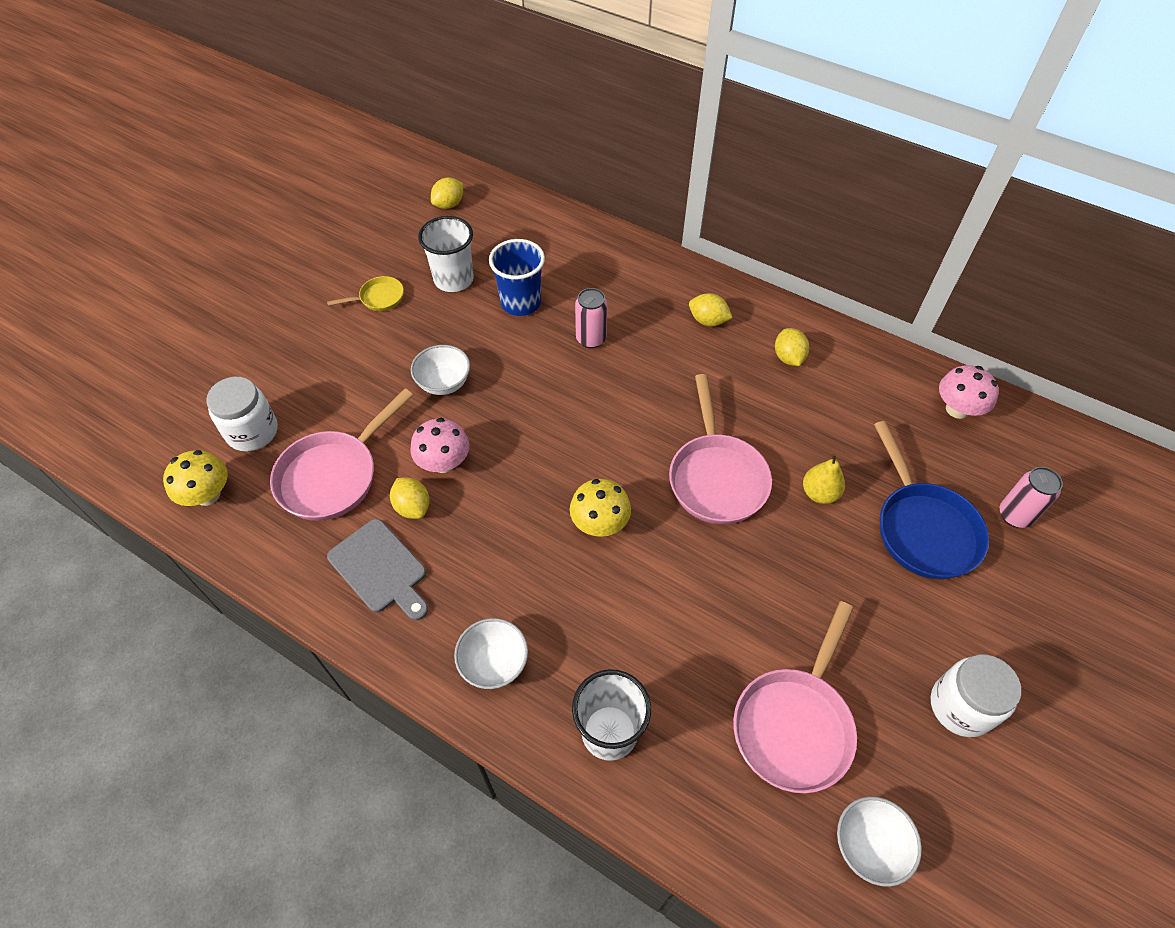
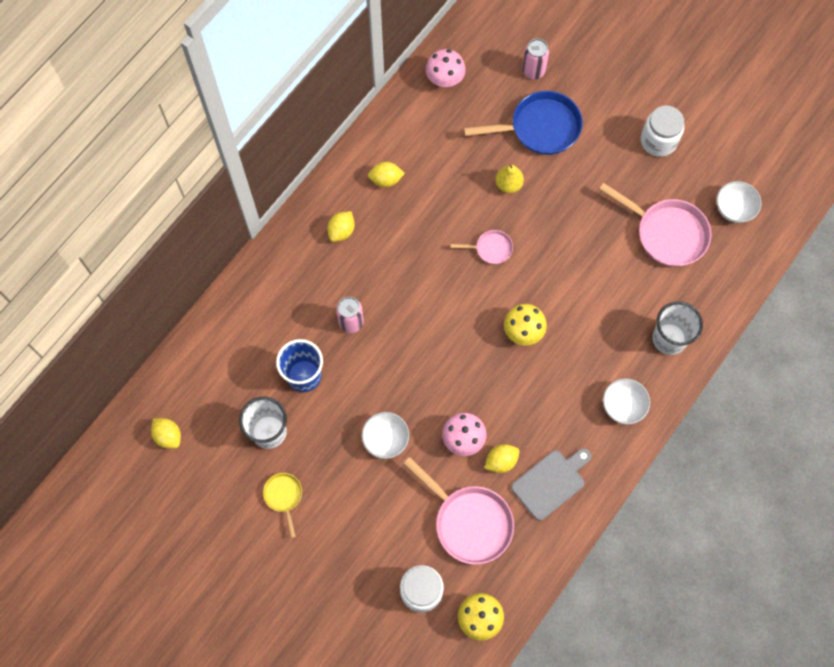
camera: 85 degrees left, 15 degrees up
pink pan [669,374,772,524] -> pink pan [450,230,513,264], size x0.51

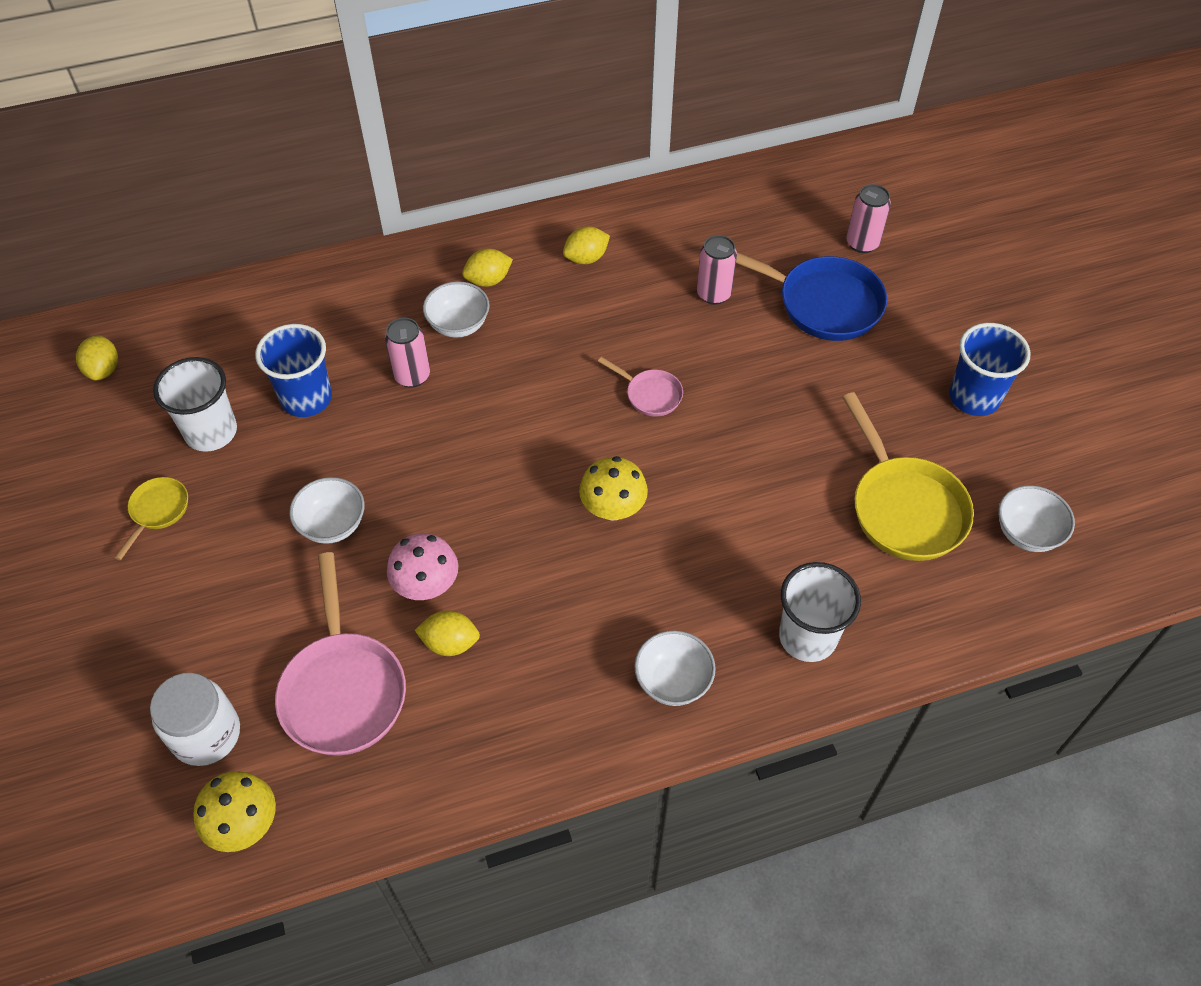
camera: 35 degrees right, 15 degrees down
yellow lemon [368,162,405,187] -> yellow lemon turned 60 degrees counterclockwise [563,227,610,264]
pink mushroom [426,49,466,87] -> none
yellow pear [495,165,524,193] -> none
grey cutting board [511,448,591,521] -> none
pink pan [599,183,711,267] -> yellow pan [842,392,974,561]
white jar [641,106,684,157] -> blue cup [949,323,1031,416]
none -> white bowl [423,281,490,338]
none -> pink can [697,235,737,305]

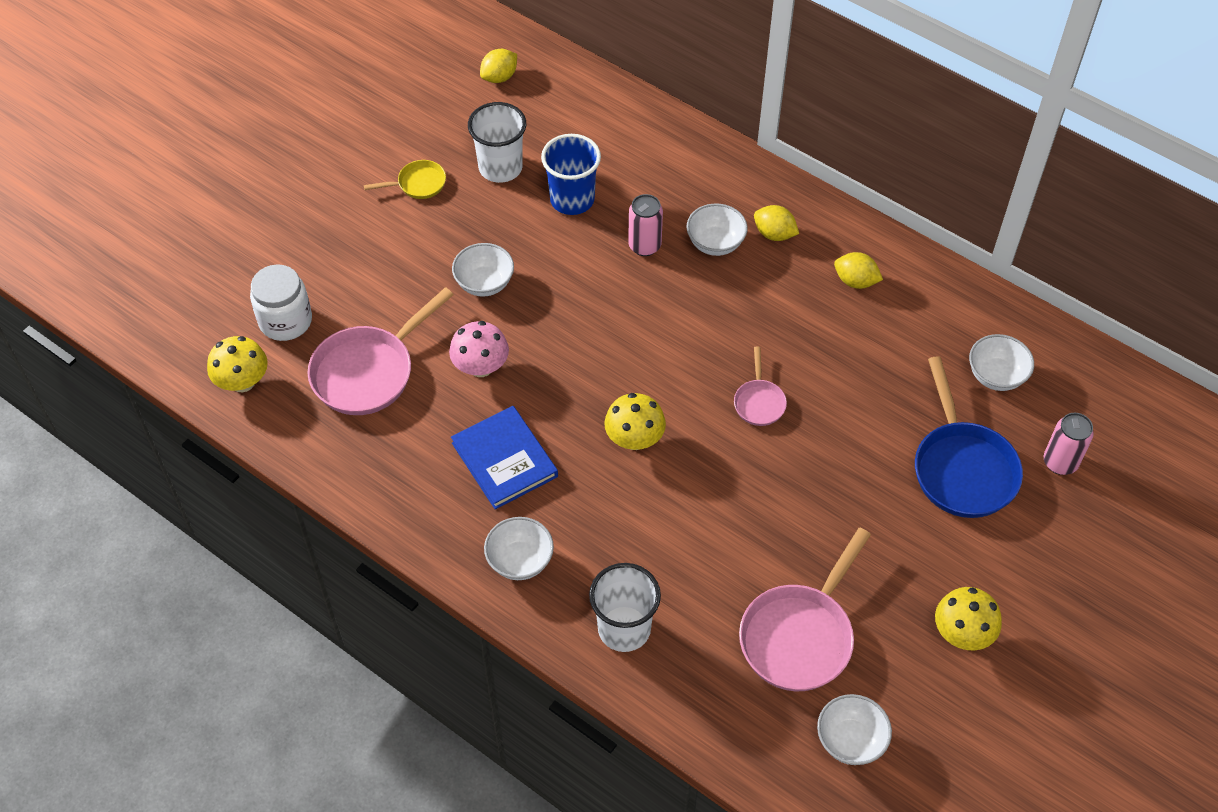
camera: 55 degrees right, 0 degrees up
yellow lemon [415,610,480,656] -> none
pink can [697,235,737,305] -> none
yellow pan [842,392,974,561] -> pink pan [739,528,871,691]
blue cup [949,323,1031,416] -> yellow mushroom [935,587,1002,650]
none -> blue book [451,406,558,509]
none -> white bowl [969,334,1034,391]

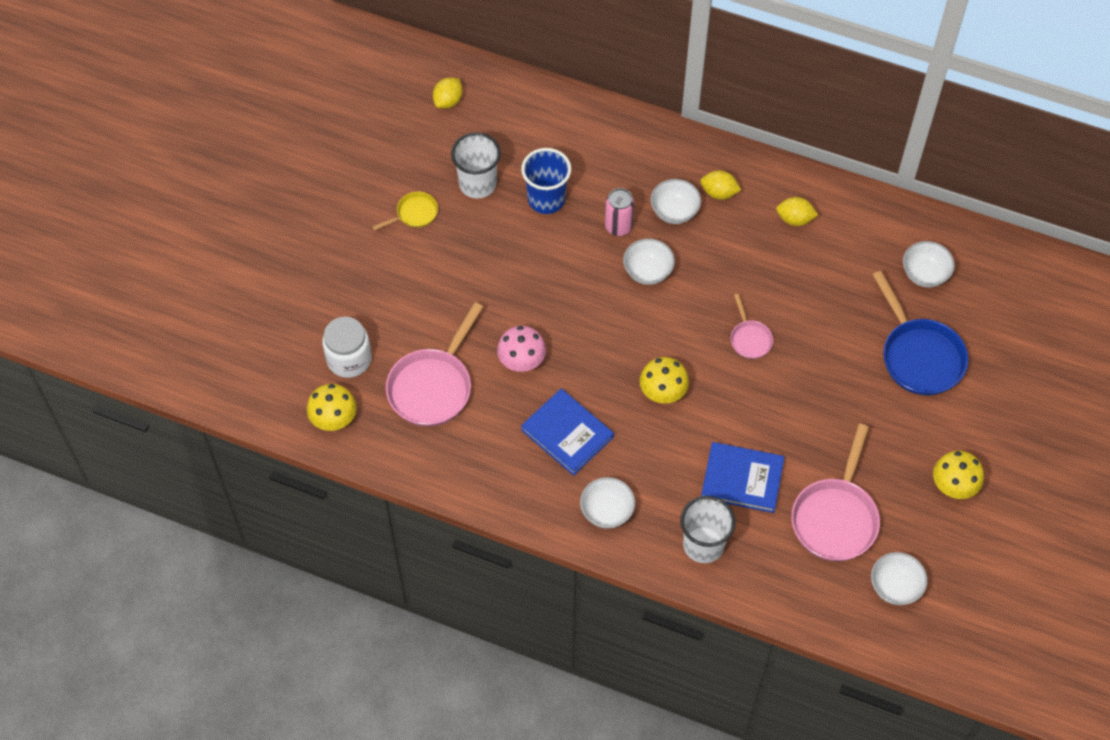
camera: 15 degrees left, 5 degrees up
white bowl [452,243,514,297] -> white bowl moved to [623,239,675,285]
pink can [1044,413,1094,475] -> none
none -> blue book [701,442,785,513]

